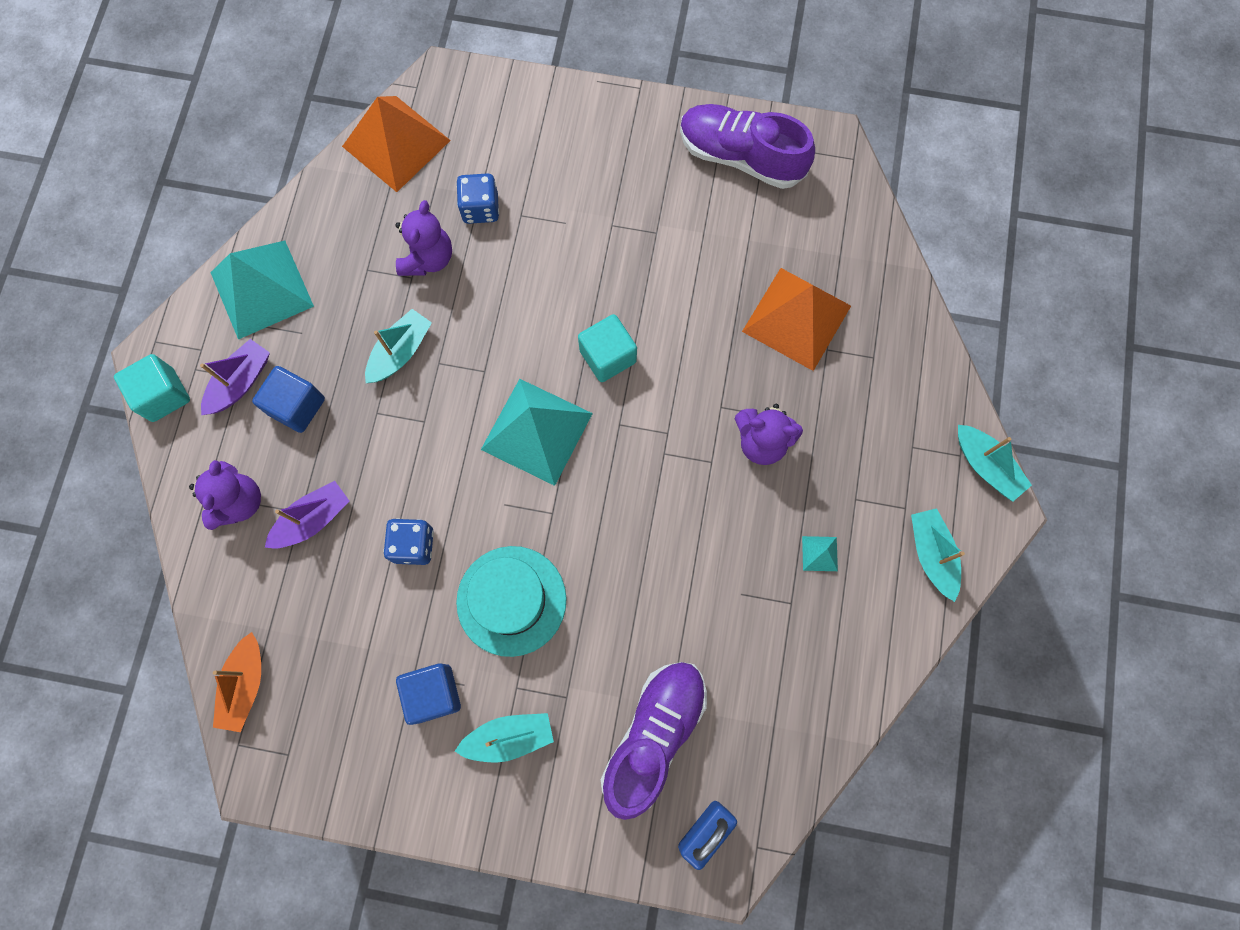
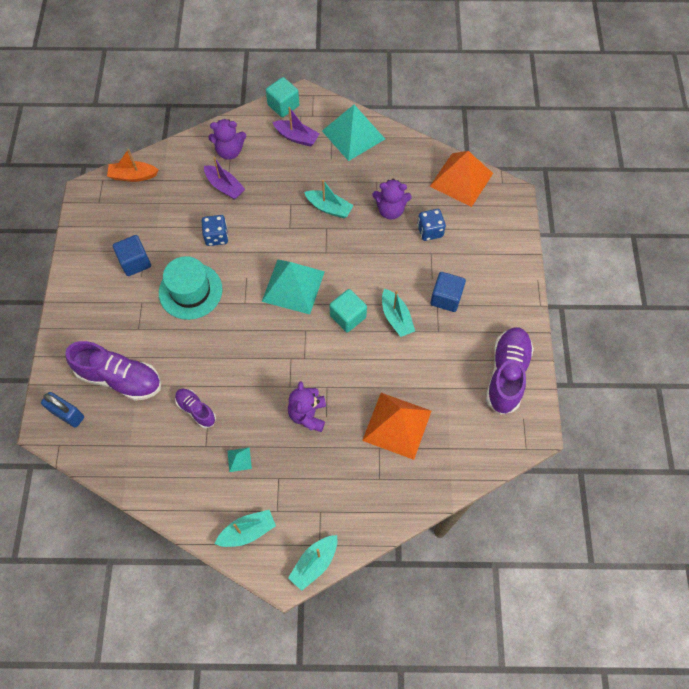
camera: 80 degrees right, 10 degrees down
blue cube [252,366,325,433] -> blue cube moved to [430,272,466,312]
turquoise boat [455,713,554,763] -> turquoise boat moved to [382,289,415,337]
none -> purple shoe [175,389,216,428]

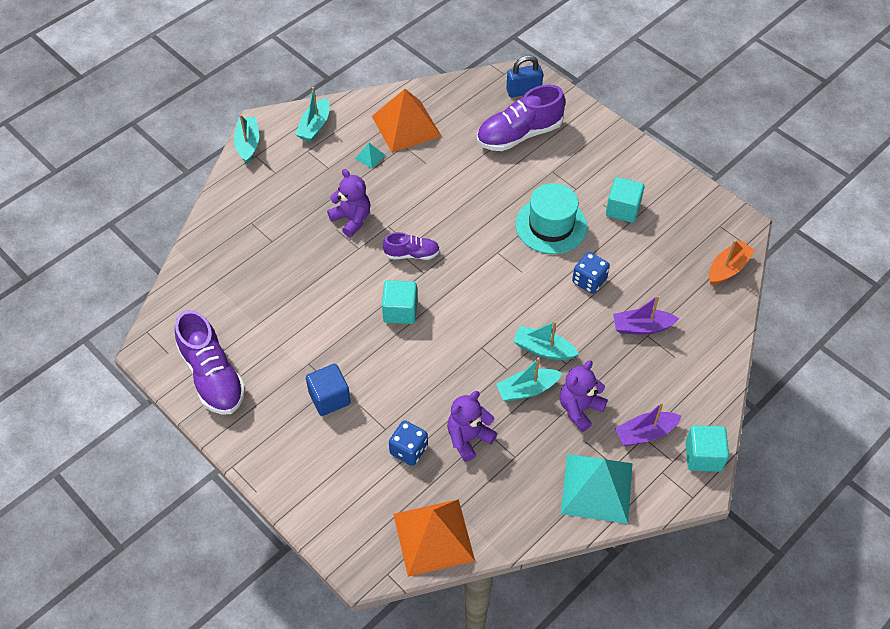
camera: 135 degrees right, 10 degrees down
blue cube [113,235,151,276] -> turquoise cube [606,177,644,223]
purple shoe [175,389,216,428] -> purple shoe moved to [383,232,440,260]
purple teddy bear [209,119,246,160] -> purple teddy bear moved to [560,360,608,432]
turquoise pyramid [262,259,325,314] -> none
orange pyramid [362,393,431,460] -> orange pyramid moved to [372,89,441,153]
turquoise boat [382,289,415,337] -> turquoise boat moved to [513,321,579,360]

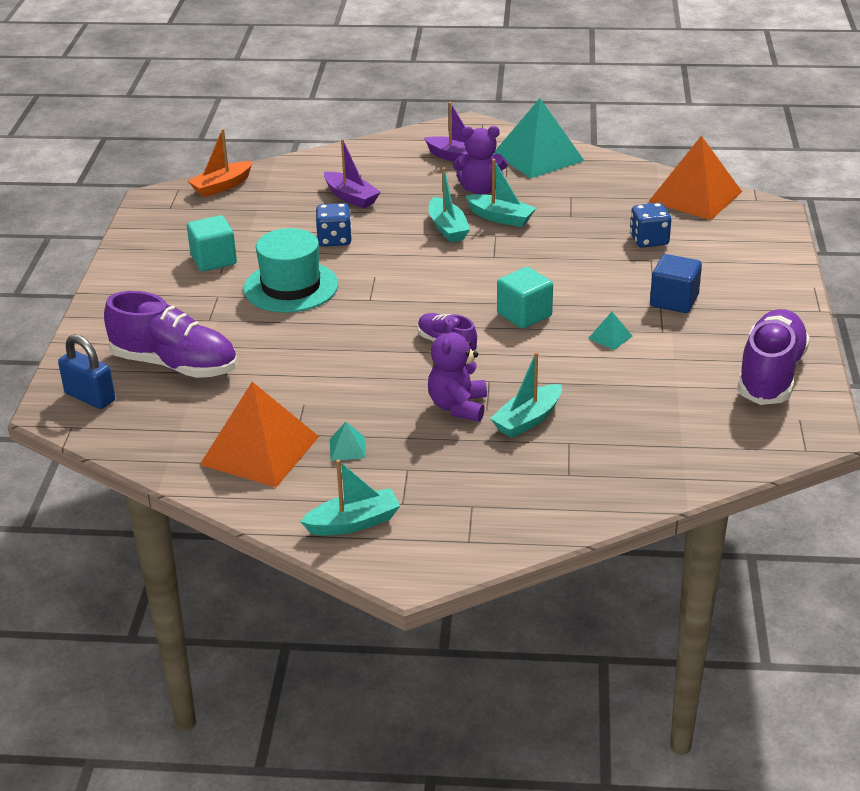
camera: 130 degrees left, 20 degrees down
turquoise boat [234,114,259,164] -> turquoise boat moved to [490,352,562,438]
purple teddy bear [447,391,497,462] -> none
turquoise cube [686,425,729,472] -> none
orange boat [709,240,755,285] -> orange boat turned 45 degrees counterclockwise [188,129,253,197]
none -> turquoise pyramid [588,312,632,350]

